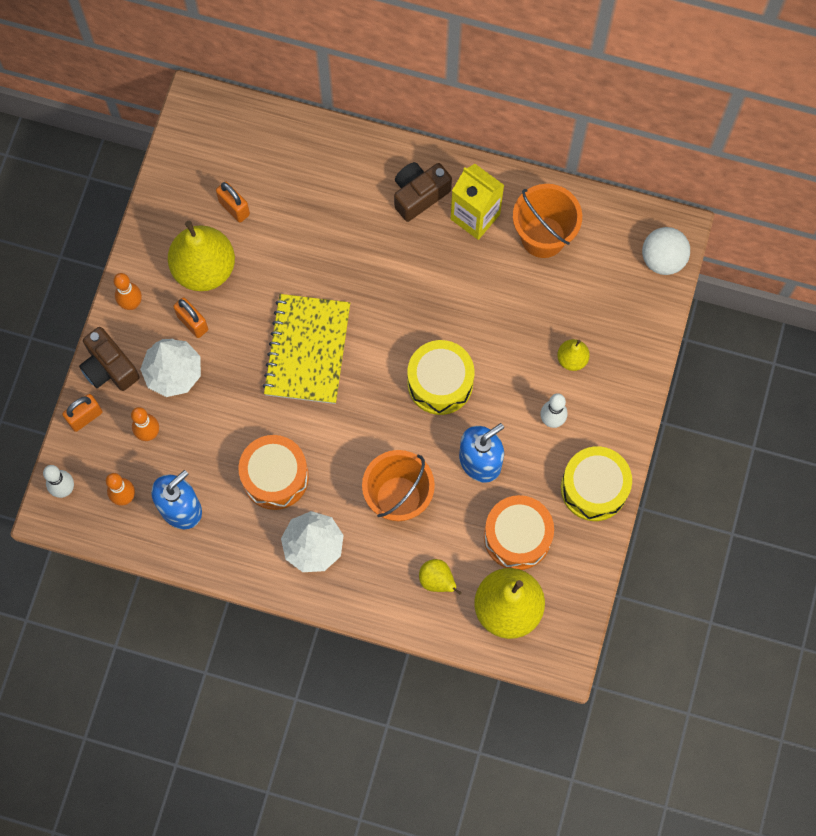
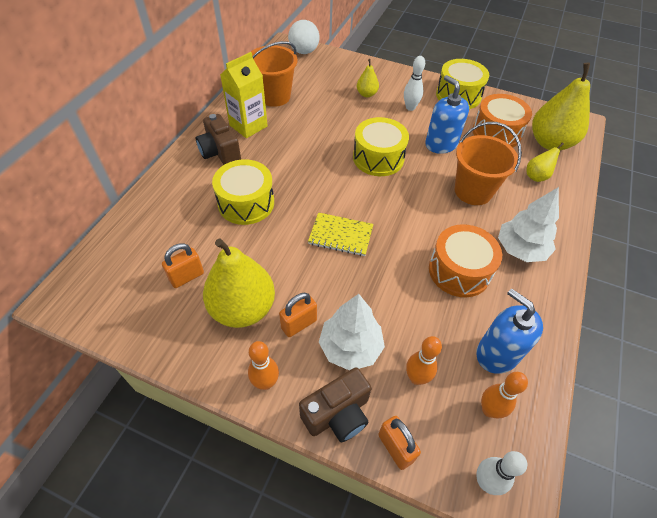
camera: 85 degrees left, 20 degrees down
yellow notebook [262,294,350,404] -> yellow notebook [308,212,373,256], size x0.61
none -> yellow drum [212,159,274,225]

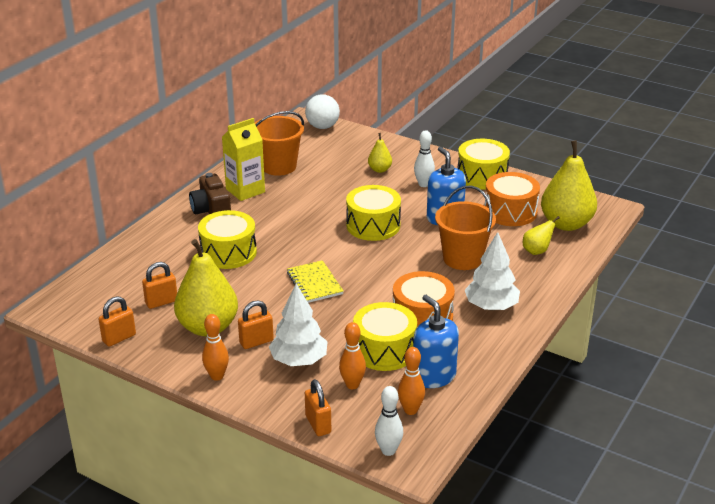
camera: 10 degrees right, 20 degrees down
brown camera [299,367,371,442] -> none
yellow notebook [308,212,373,256] -> yellow notebook turned 45 degrees clockwise [287,260,343,303]
none -> orange padlock [99,296,136,347]
none -> yellow drum [353,302,417,371]

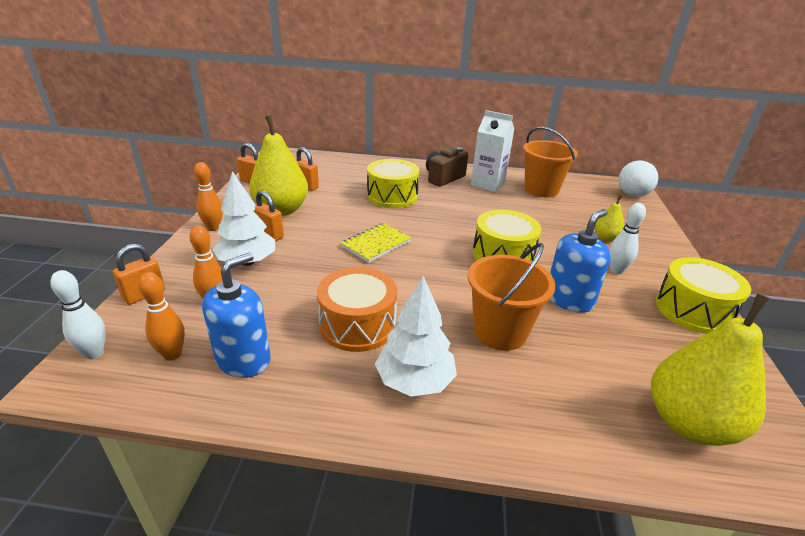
camera: 65 degrees right, 0 degrees up
yellow carton [222,118,265,201] -> white carton [471,110,514,192]
yellow drum [353,302,417,371] -> none
orange drum [484,172,540,226] -> none
yellow pear [523,216,560,255] -> none

